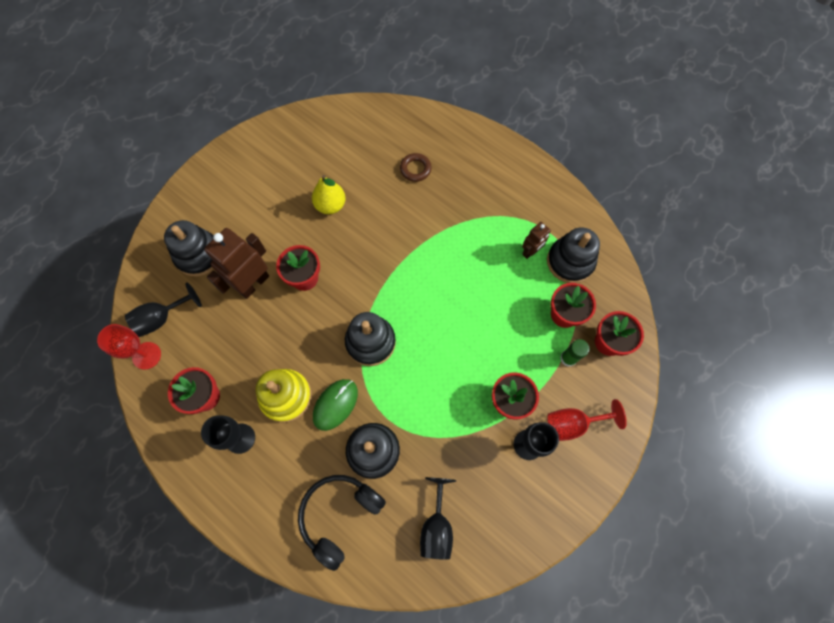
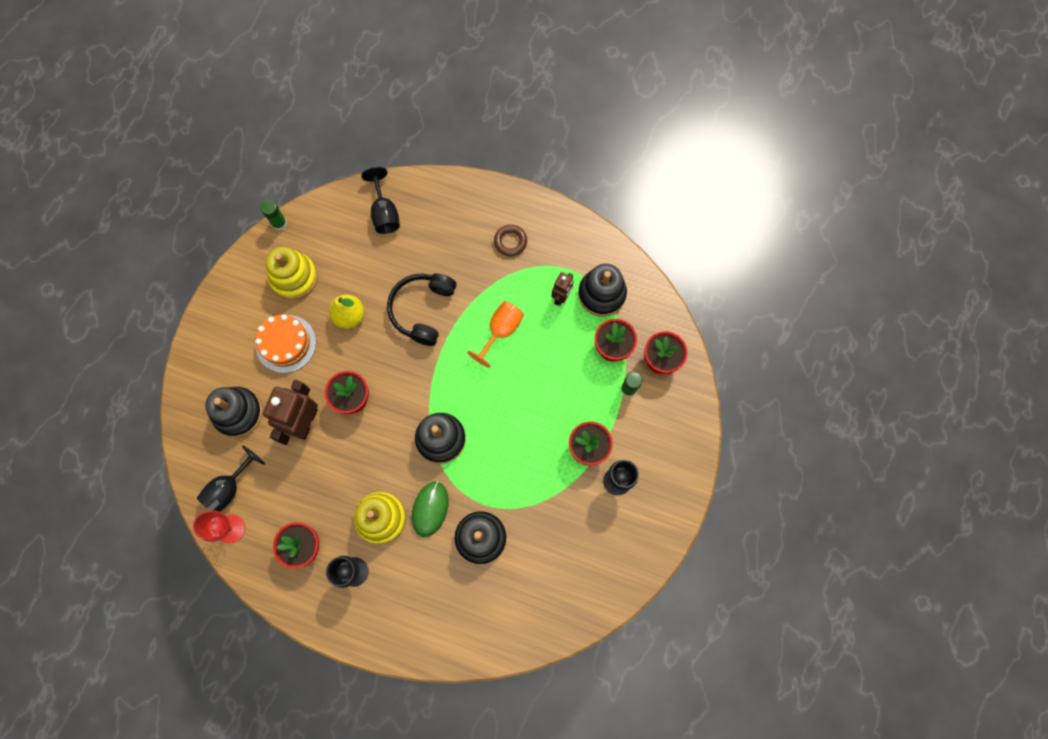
camera: 20 degrees left, 5 degrees up
black headphones [298,475,386,571] -> black headphones moved to [387,273,456,346]
brown ring [400,153,432,182] -> brown ring moved to [494,225,527,256]
black goblet [420,477,456,560] -> black goblet moved to [361,167,400,234]
red goblet [547,399,627,441] -> none
none -> orange cake [255,314,316,373]
none -> green glue stick [260,200,287,230]
none -> yellow stacking toy [266,246,318,300]
none -> orange goblet [467,301,524,368]

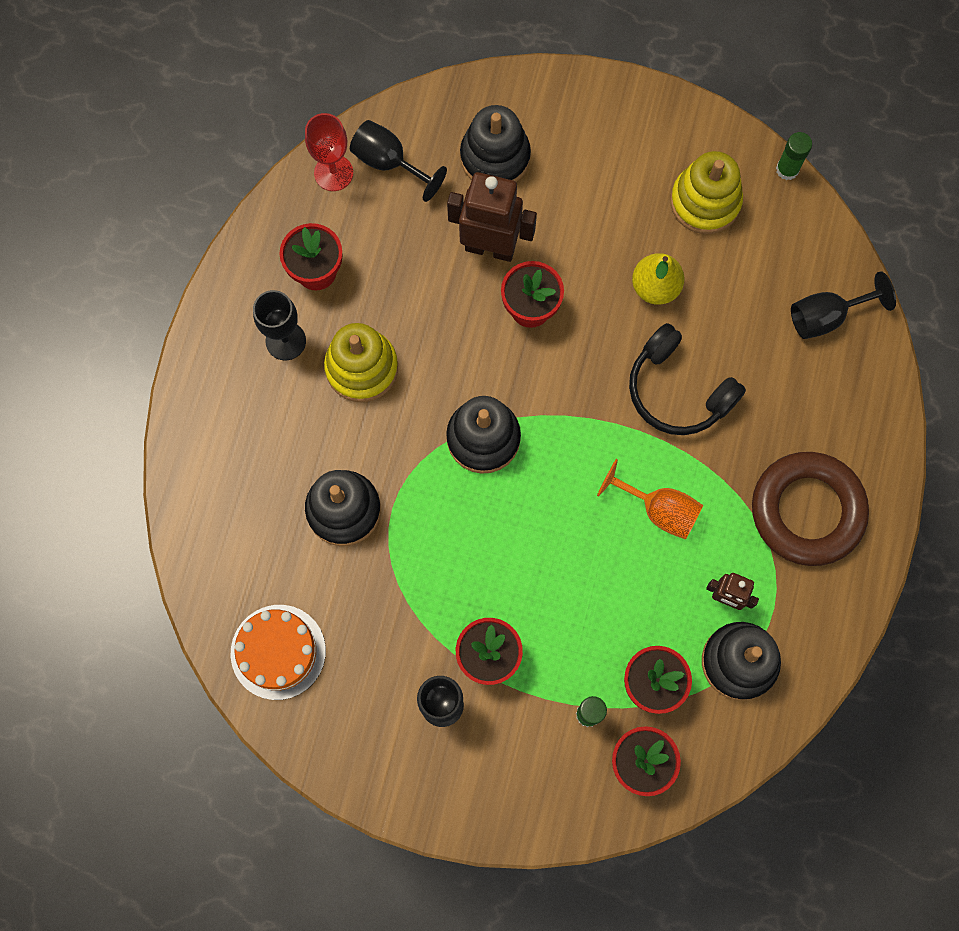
camera: 85 degrees right, 0 degrees up
orange cake [255,314,316,373] -> orange cake moved to [231,605,326,700]
black headphones [387,273,456,346] -> black headphones turned 150 degrees counterclockwise [629,323,746,435]
green mouse [412,481,449,537] -> none
brown ring [494,225,527,256] -> brown ring [752,452,869,566], size x2.20

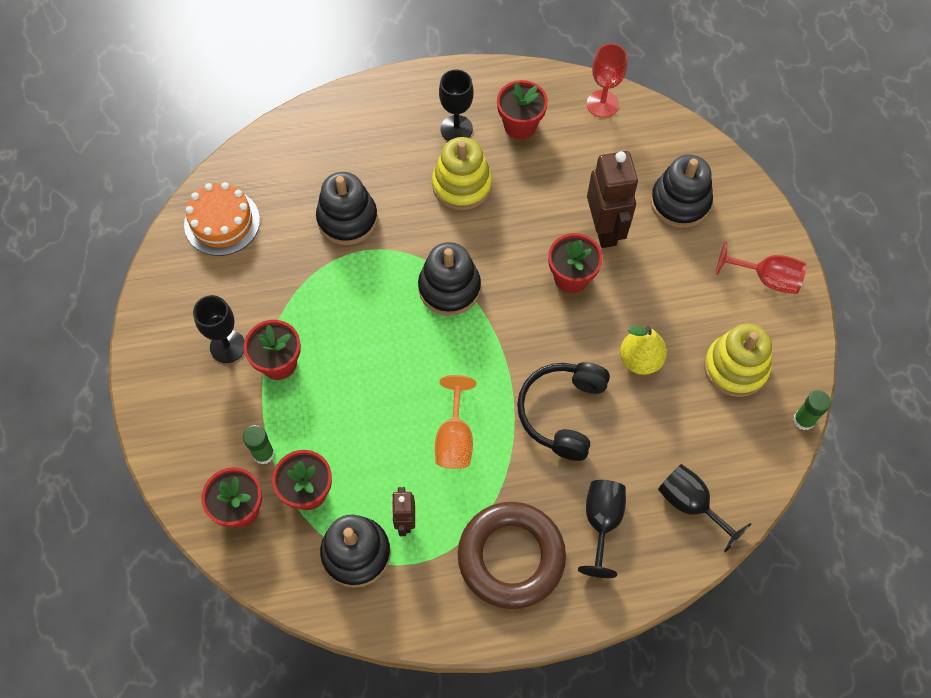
camera: 65 degrees right, 10 degrees down
black goblet [350,120,447,202] -> black goblet moved to [578,480,626,578]
none -> red goblet [716,241,807,294]

